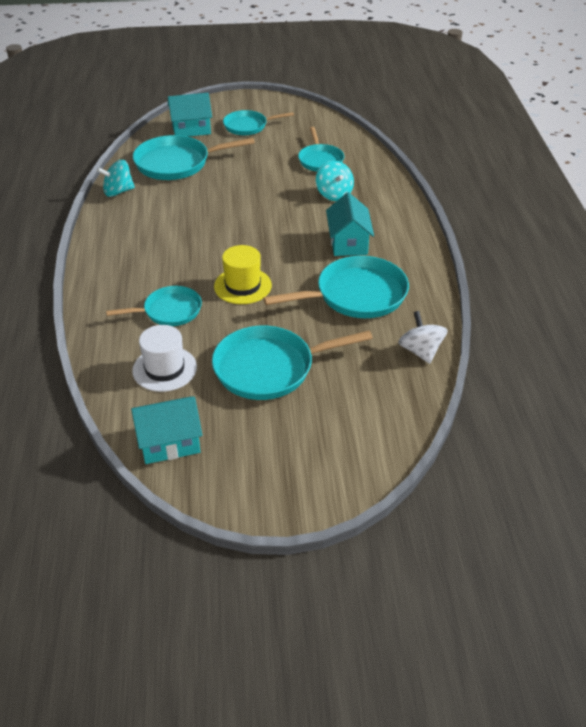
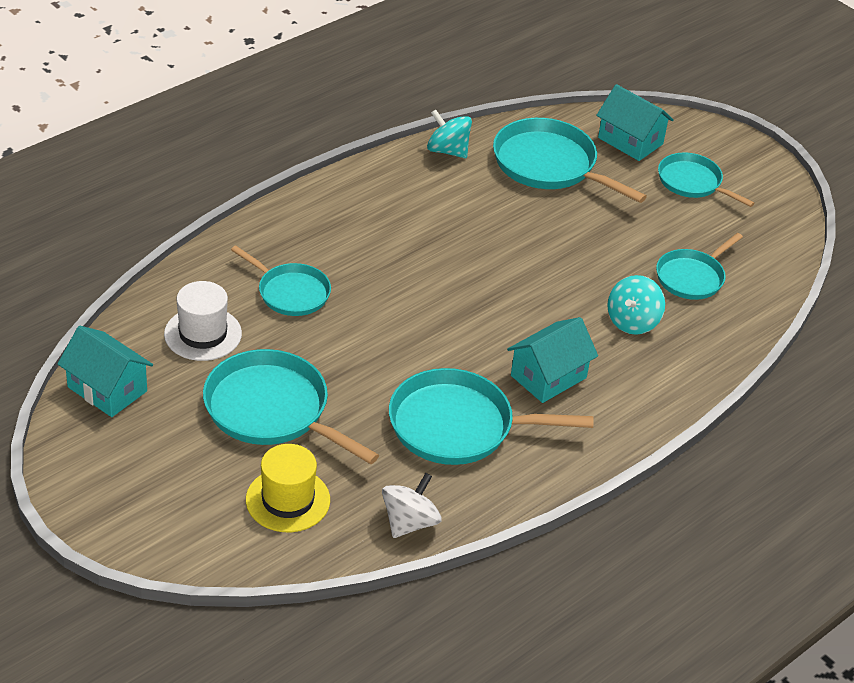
camera: 50 degrees right, 0 degrees up
yellow hat [214,245,272,304] -> yellow hat moved to [246,444,330,532]
turquoise pan [263,256,409,318] -> turquoise pan turned 150 degrees clockwise [389,368,594,465]

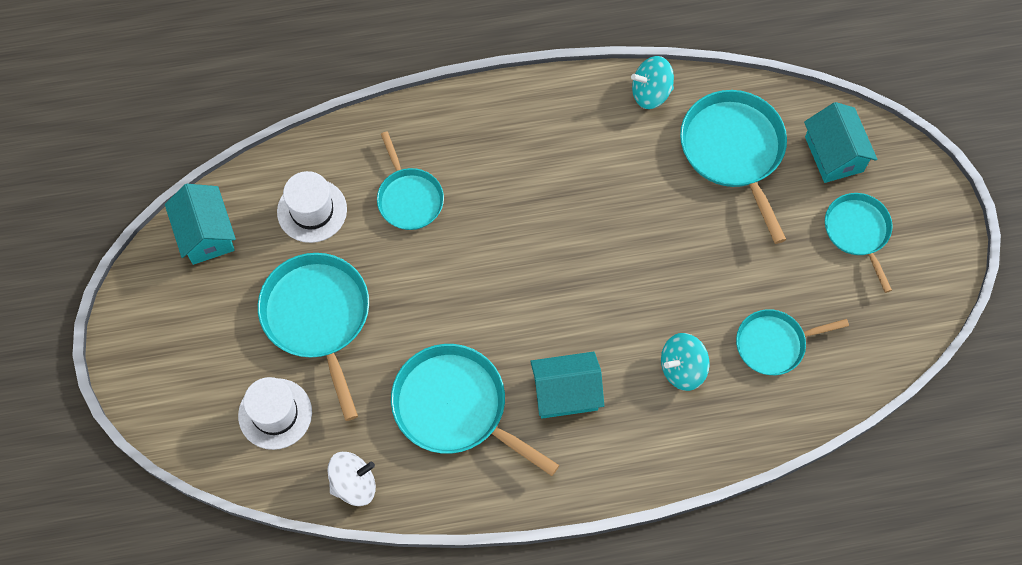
camera: 35 degrees right, 25 degrees up
yellow hat [246,444,330,532] -> white hat [238,377,312,450]
turquoise spinning top [427,109,472,158] -> turquoise spinning top turned 75 degrees counterclockwise [631,56,674,109]

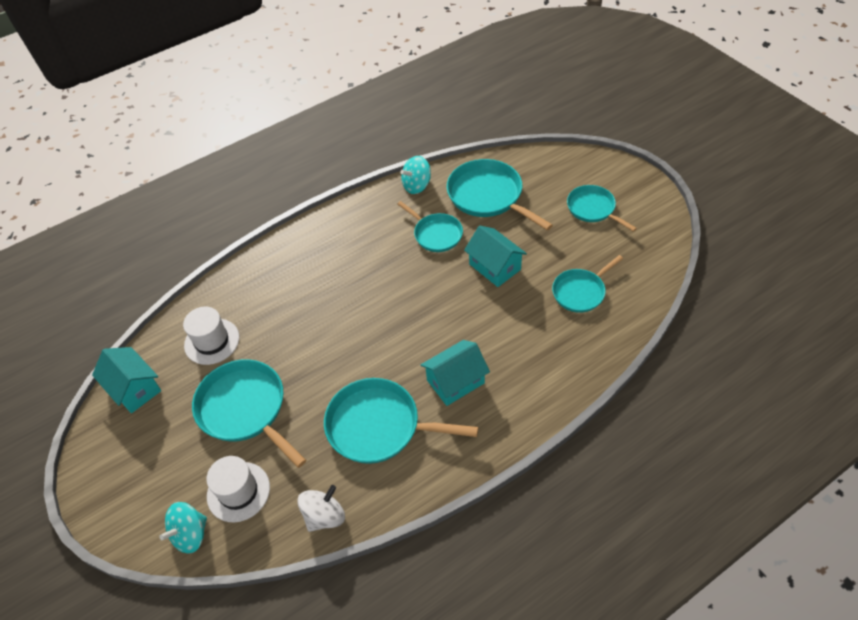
camera: 20 degrees left, 15 degrees down
turquoise pan [377,131,444,230] -> turquoise pan moved to [397,201,463,252]
turquoise spinning top [661,333,710,391] -> turquoise spinning top moved to [159,502,207,554]
turquoise house [804,102,878,183] -> turquoise house moved to [464,226,527,287]

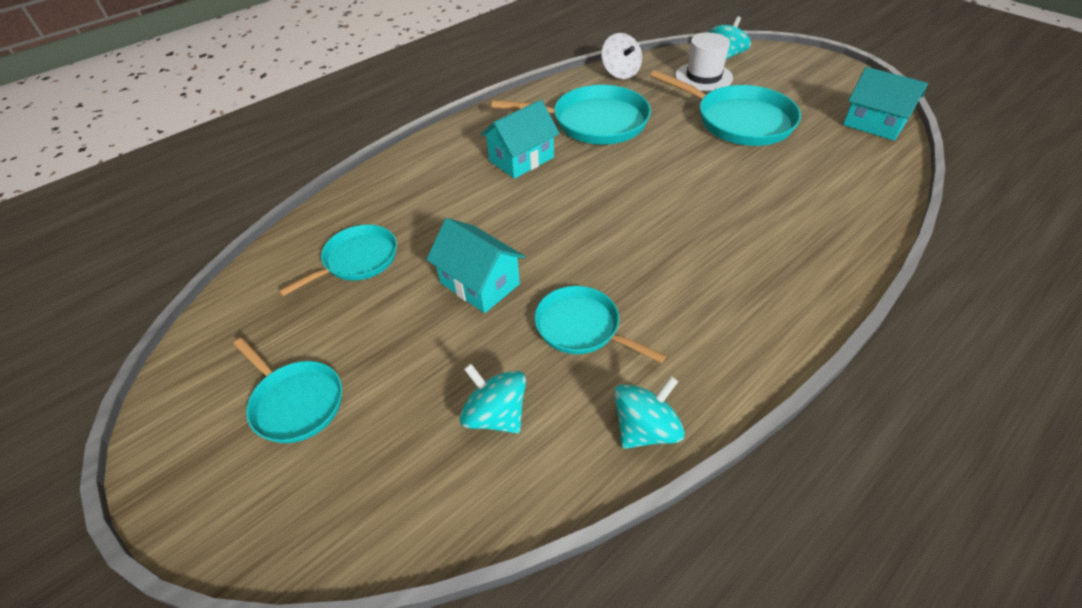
camera: 170 degrees right, 5 degrees down
white hat [183,307,239,365] -> none
white spinning top [297,485,345,532] -> white spinning top turned 60 degrees counterclockwise [601,33,642,79]
turquoise pan [447,159,553,230] -> turquoise spinning top [459,364,526,433]

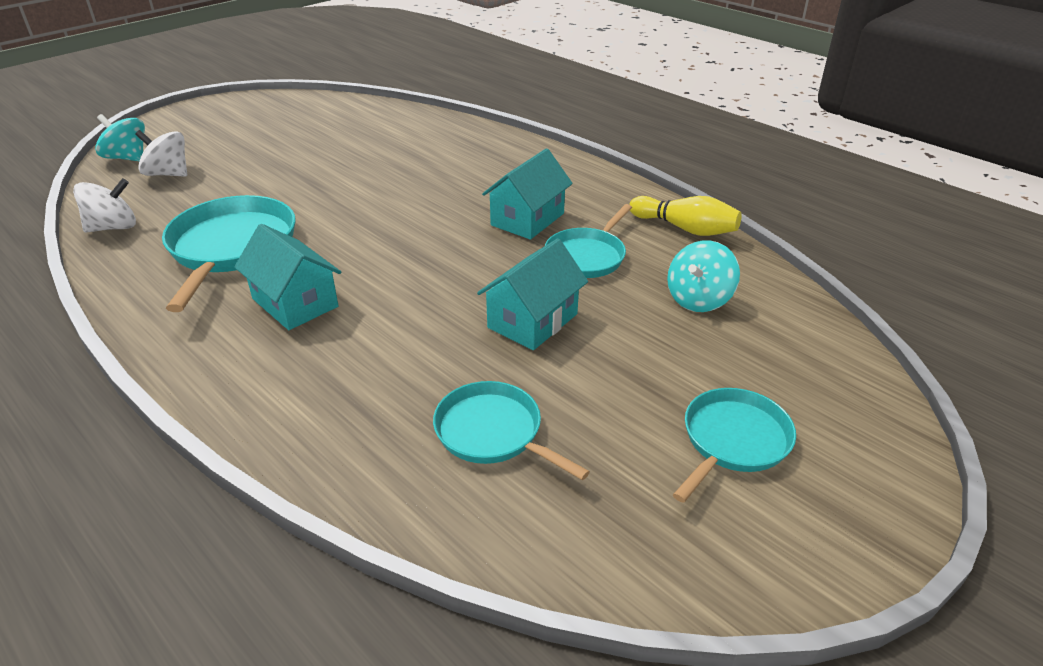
camera: 95 degrees left, 10 degrees down
turquoise spinning top [614,376,685,449] -> yellow bowling pin [629,196,742,236]
turquoise pan [650,70,801,146] -> none
white hat [675,33,733,91] -> white spinning top [135,130,187,177]
turquoise house [843,67,928,141] -> turquoise house moved to [482,148,573,240]

